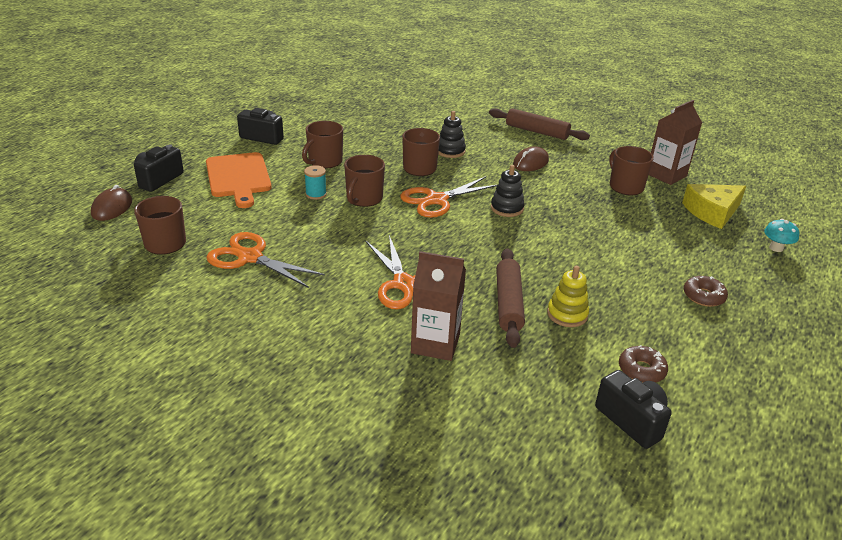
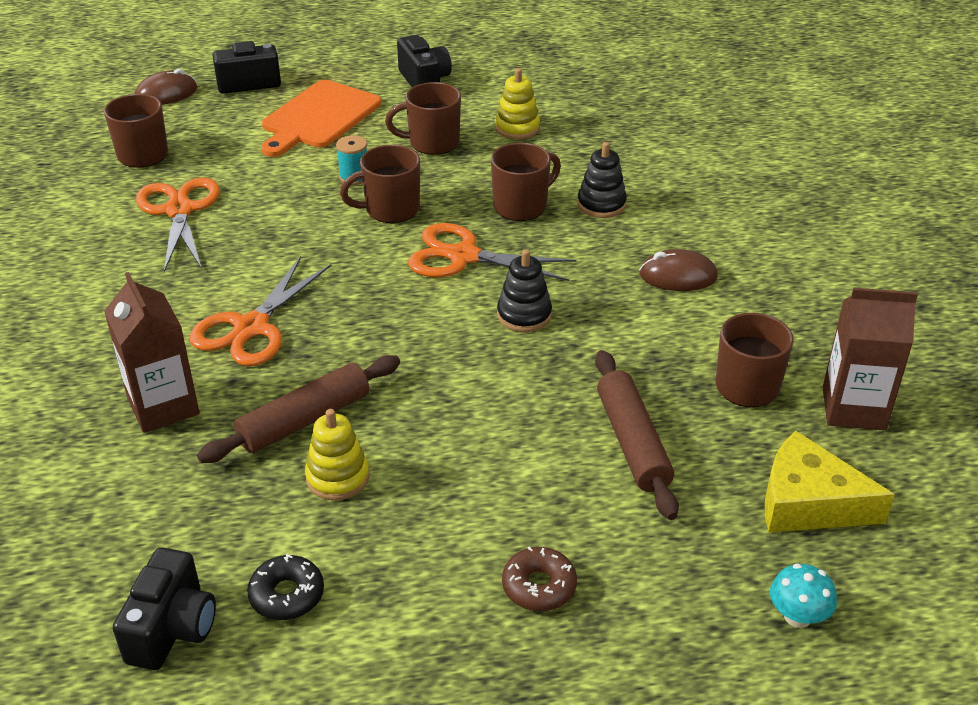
camera: 50 degrees right, 5 degrees up
brown rolling pin [489,108,590,140] -> brown rolling pin moved to [595,350,679,520]
brown donut [619,345,668,383] -> black donut [247,554,324,620]
none -> yellow stacking toy [495,68,540,139]

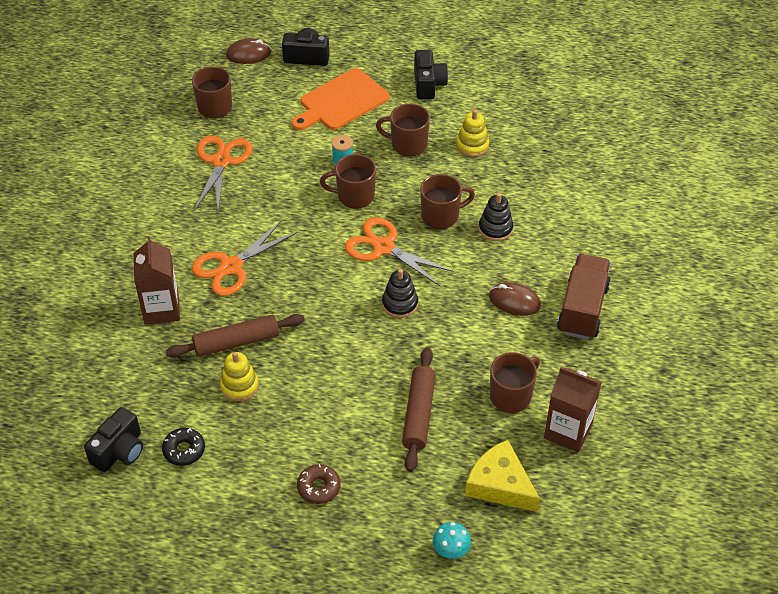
camera: 20 degrees right, 10 degrees up
none -> brown truck [557,254,611,340]

